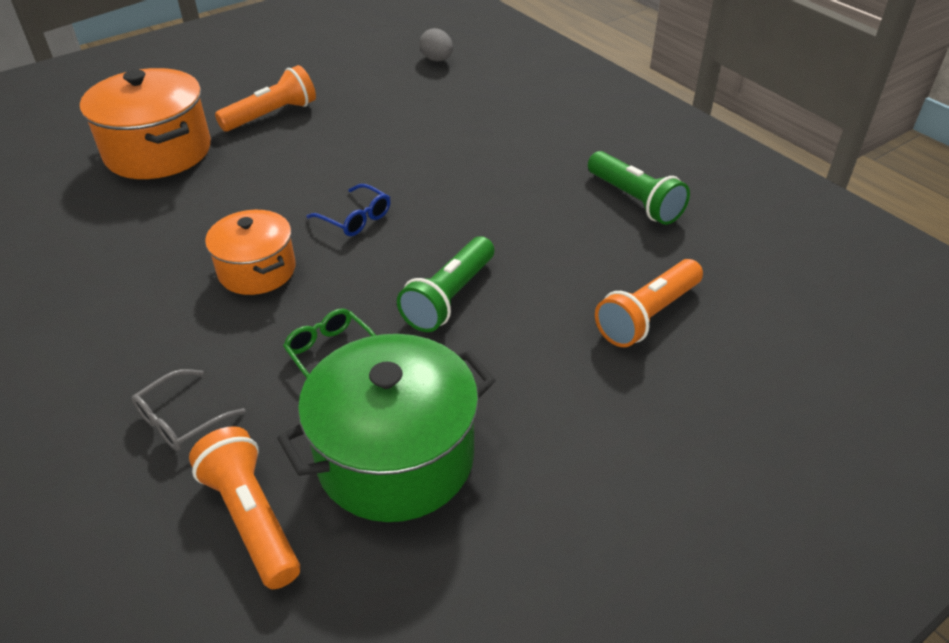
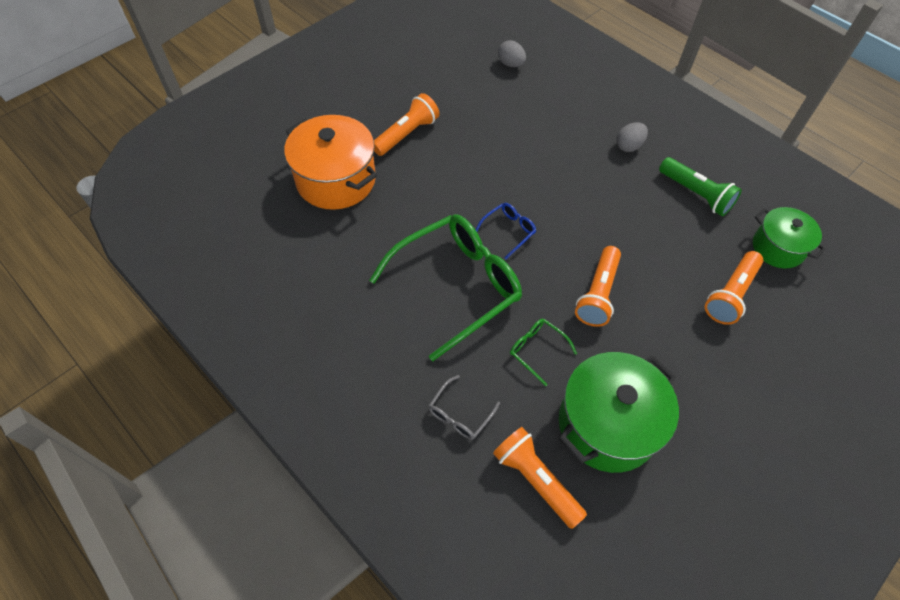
camera: 10 degrees left, 15 degrees up
orange pot [205,210,296,295] -> green glasses [369,214,522,361]
blue glasses [306,184,391,236] -> blue glasses turned 75 degrees counterclockwise [475,203,536,259]
green flashlight [397,236,494,332] -> orange flashlight [575,246,621,327]
none -> grey egg [616,122,648,152]
none -> green pot [753,207,826,269]

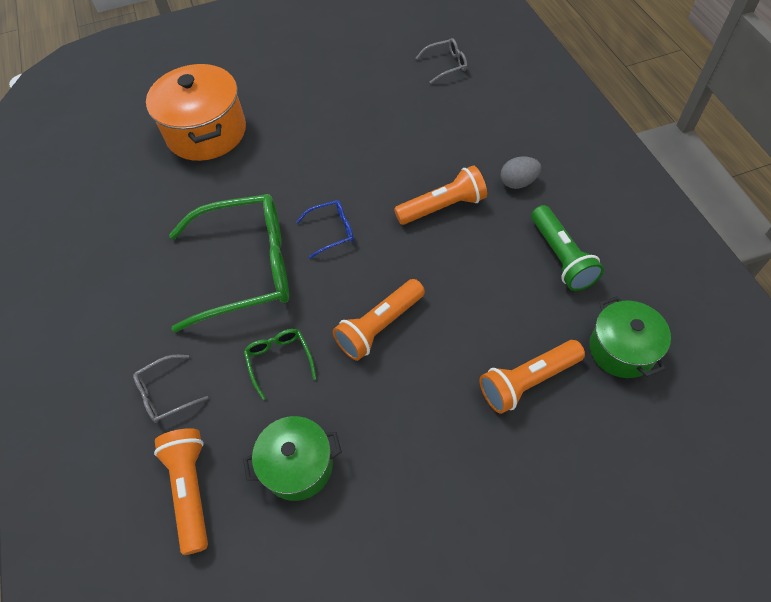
camera: 30 degrees right, 0 degrees up
orange flashlight [374,93,439,156] -> orange flashlight moved to [394,165,487,225]
grey egg [498,40,526,67] -> grey glasses [416,38,467,84]
green pot [559,352,679,473] -> green pot [243,416,341,501], size x0.62

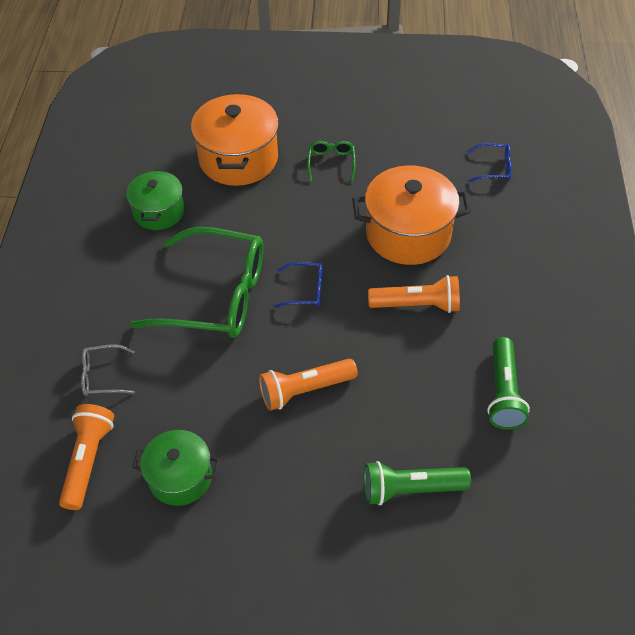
camera: 20 degrees right, 5 degrees down
green glasses [244,329,317,400] -> green glasses moved to [307,141,356,182]
grey glasses [416,38,467,84] -> blue glasses [466,143,512,182]
orange flashlight [480,340,585,414] -> green flashlight [364,461,471,505]
grey egg [501,156,541,189] -> none
green pot [589,296,671,378] -> green pot moved to [126,170,184,230]
none -> orange pot [352,165,471,265]

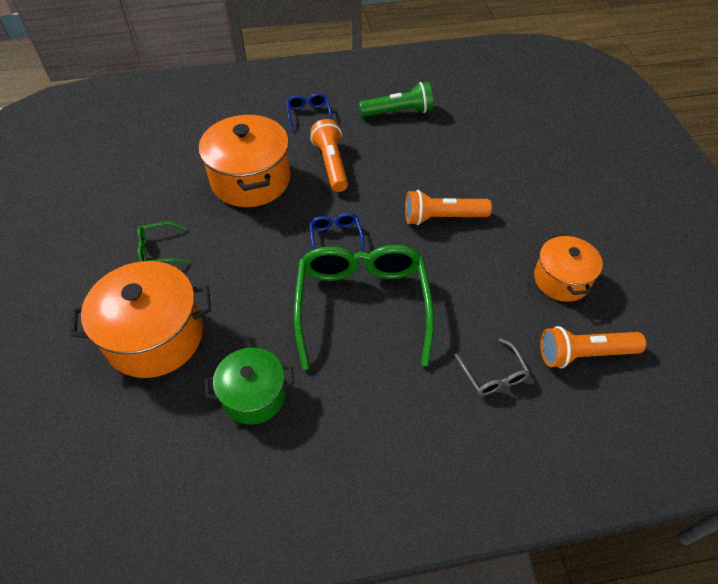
camera: 105 degrees left, 0 degrees up
green pot [132,430,220,506] -> orange pot [534,234,603,302]
orange flashlight [259,359,358,411] -> orange flashlight turned 120 degrees clockwise [405,190,492,225]
green flashlight [364,461,471,505] -> none
blue glasses [466,143,512,182] -> blue glasses moved to [287,93,332,132]

